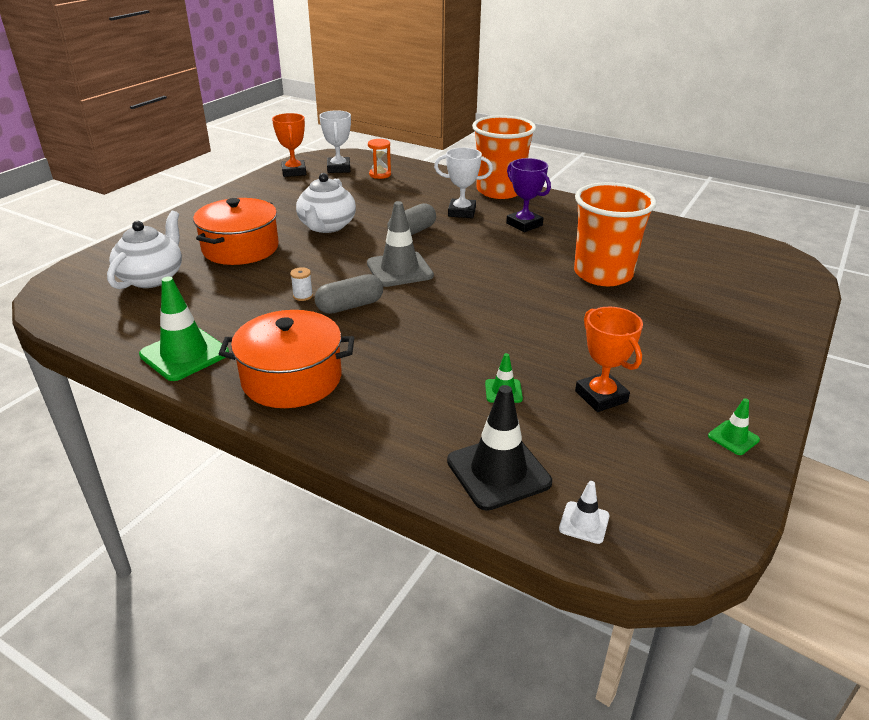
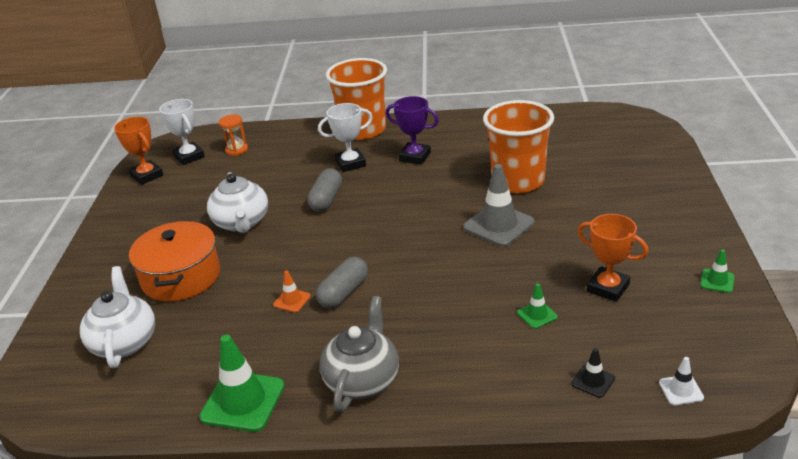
camera: 25 degrees left, 0 degrees up
orange pot [219,310,354,408] -> grey teapot [320,296,399,412]
white spool [290,267,313,301] -> orange traffic cone [273,271,311,313]
grey traffic cone [367,201,434,287] -> grey traffic cone moved to [463,164,535,247]
black traffic cone [447,385,552,511] -> black traffic cone [571,348,615,398], size x0.49

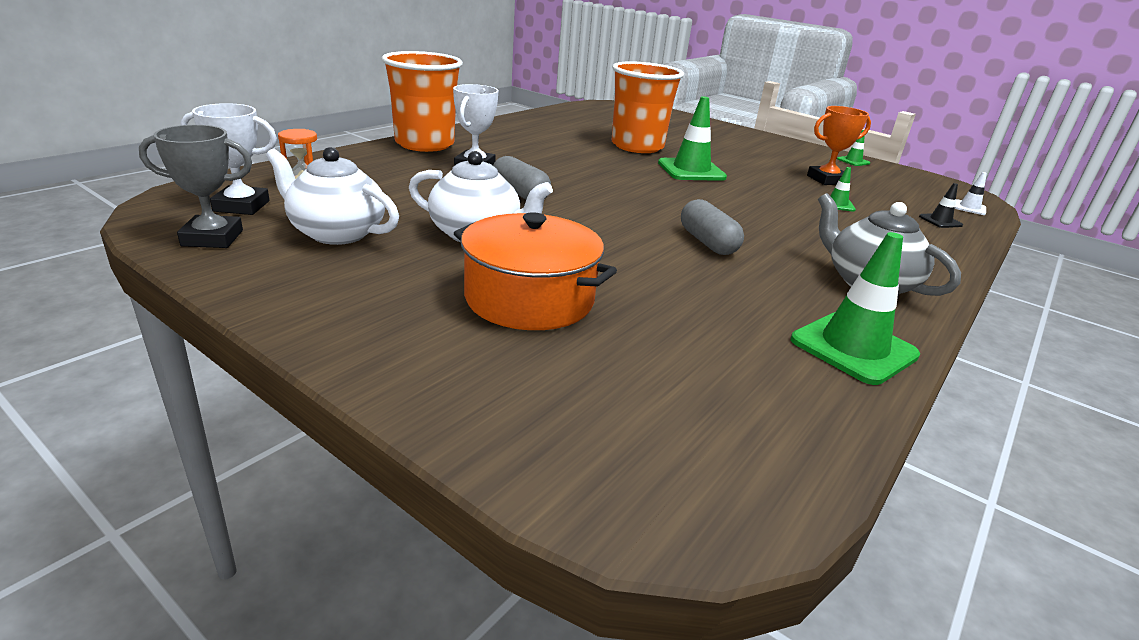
camera: 60 degrees left, 5 degrees down
white teapot [80,266,155,368] -> white teapot moved to [266,147,399,245]
orange trophy [114,116,163,185] -> grey trophy [139,125,252,248]
orange traffic cone [273,271,311,313] -> none
purple trophy [385,96,439,165] -> none
grey traffic cone [463,164,535,247] -> green traffic cone [658,96,727,181]

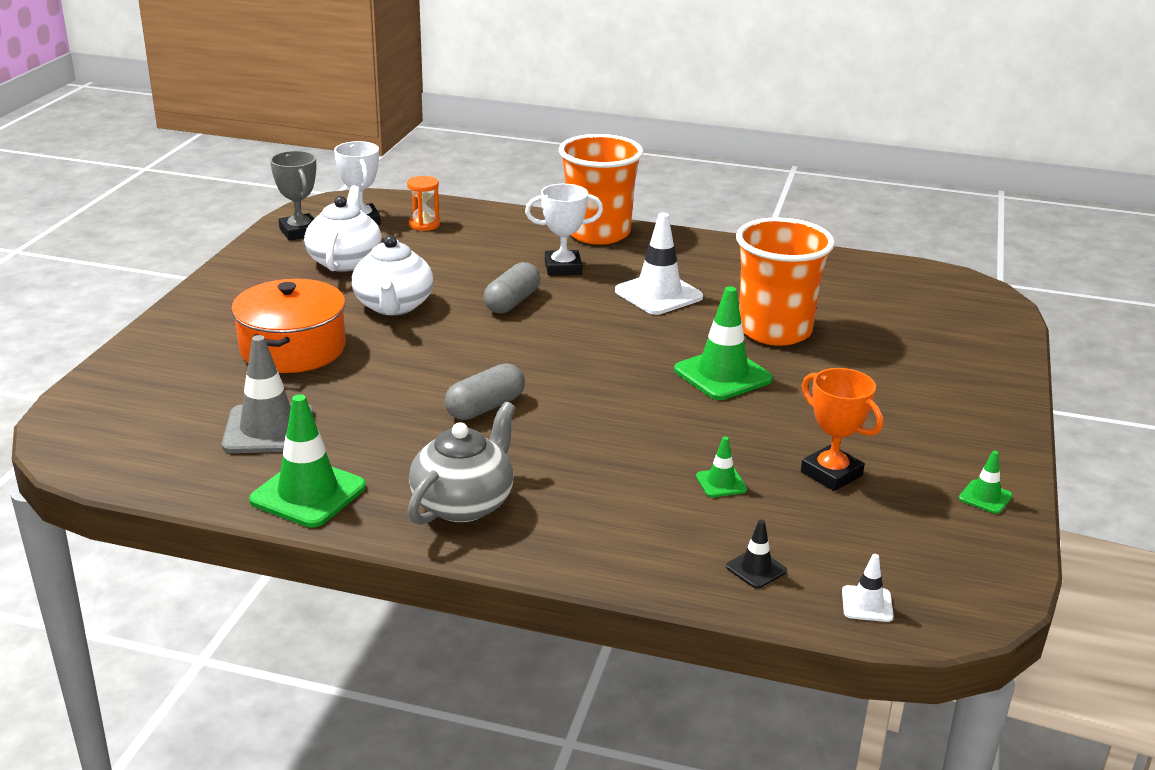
camera: 70 degrees right, 0 degrees up
none -> grey traffic cone [222,335,313,453]
none -> white traffic cone [615,213,703,315]

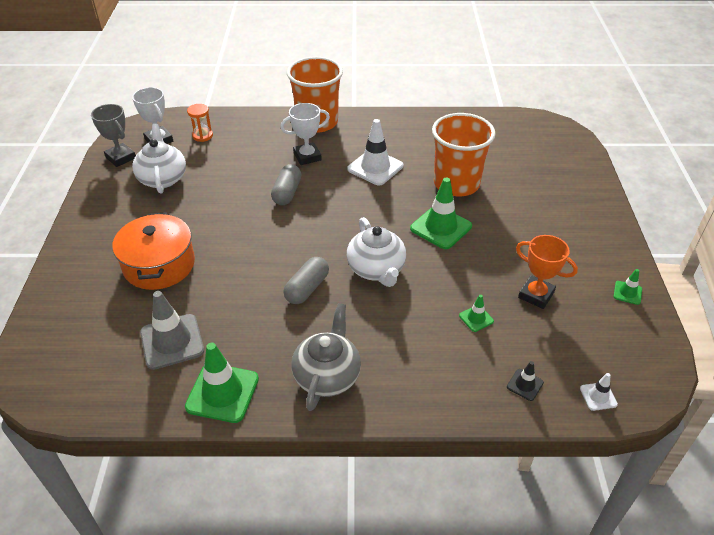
camera: 15 degrees left, 15 degrees up
white teapot [352,235,433,315] -> white teapot moved to [347,217,406,287]

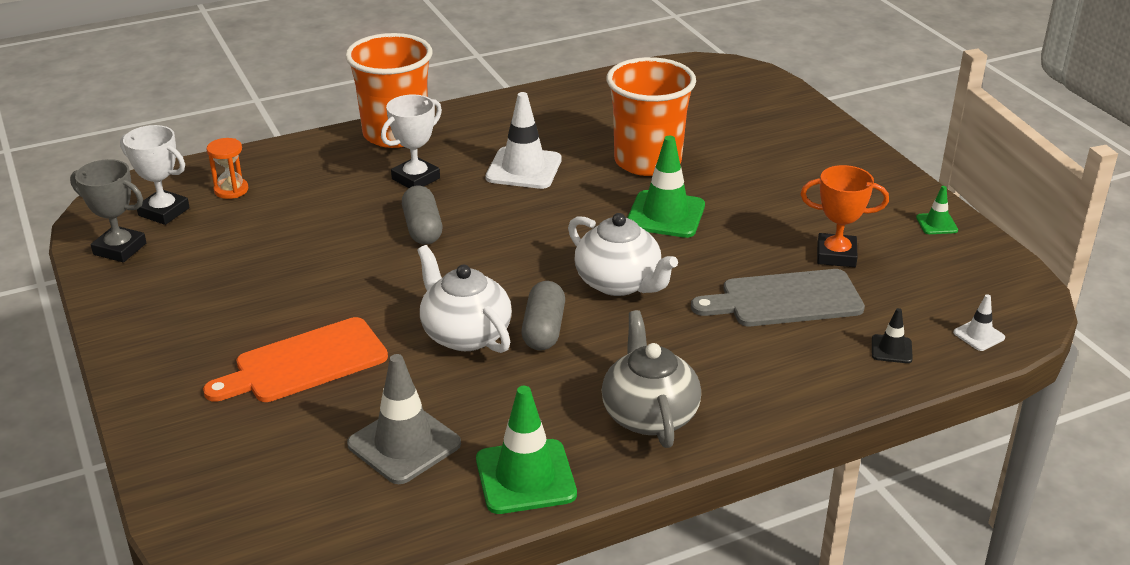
camera: 25 degrees left, 10 degrees down
orange pot [112,212,195,290] -> orange cutting board [203,317,388,402]
white teapot [132,124,186,194] -> white teapot moved to [417,245,512,353]
green traffic cone [459,295,494,332] -> grey cutting board [691,269,865,326]

